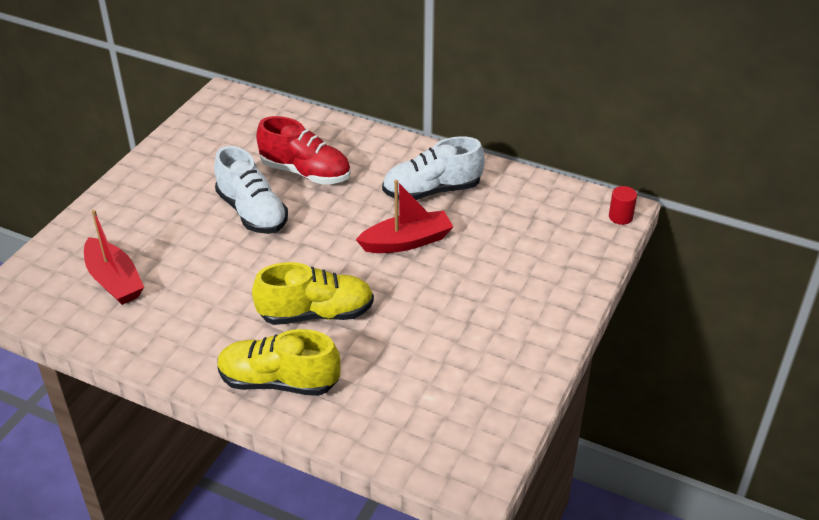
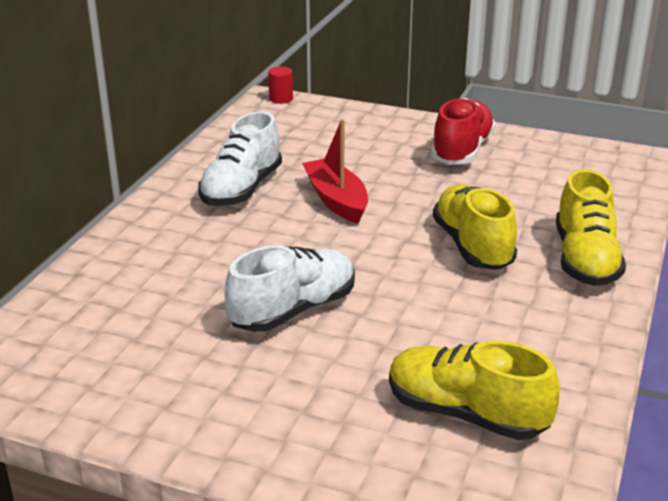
camera: 95 degrees left, 10 degrees down
red boat [84,210,144,305] -> yellow shoe [389,340,560,440]
red shoe [256,116,351,184] -> red shoe moved to [431,98,496,165]
white shoe [382,136,485,200] -> white shoe turned 45 degrees clockwise [198,111,282,207]

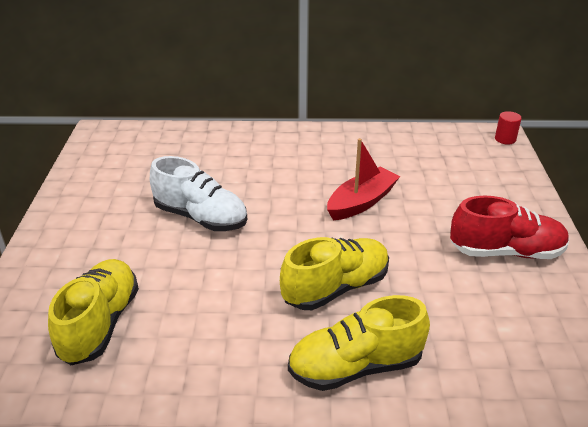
camera: 70 degrees right, 5 degrees up
white shoe [198,111,282,207] -> none

